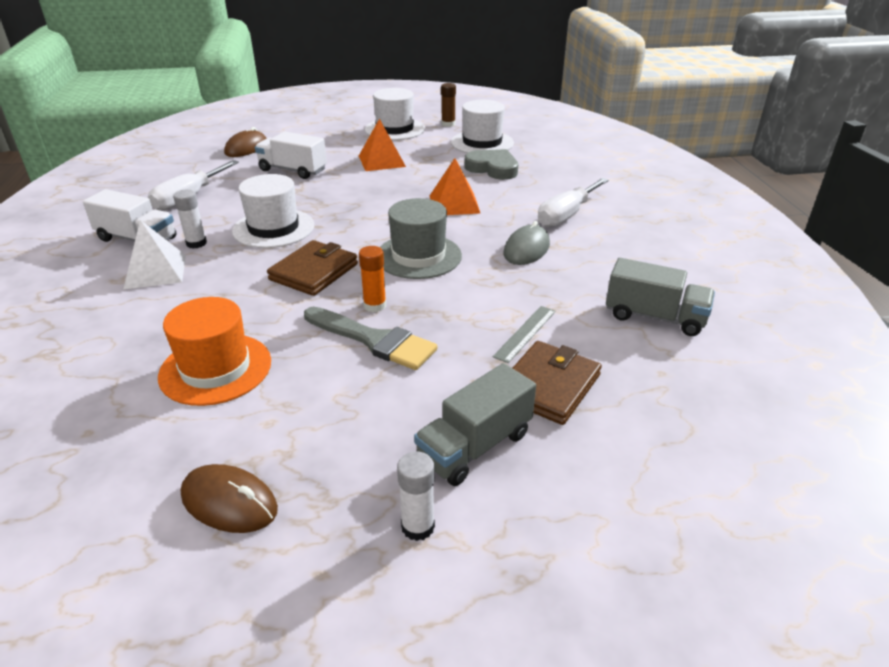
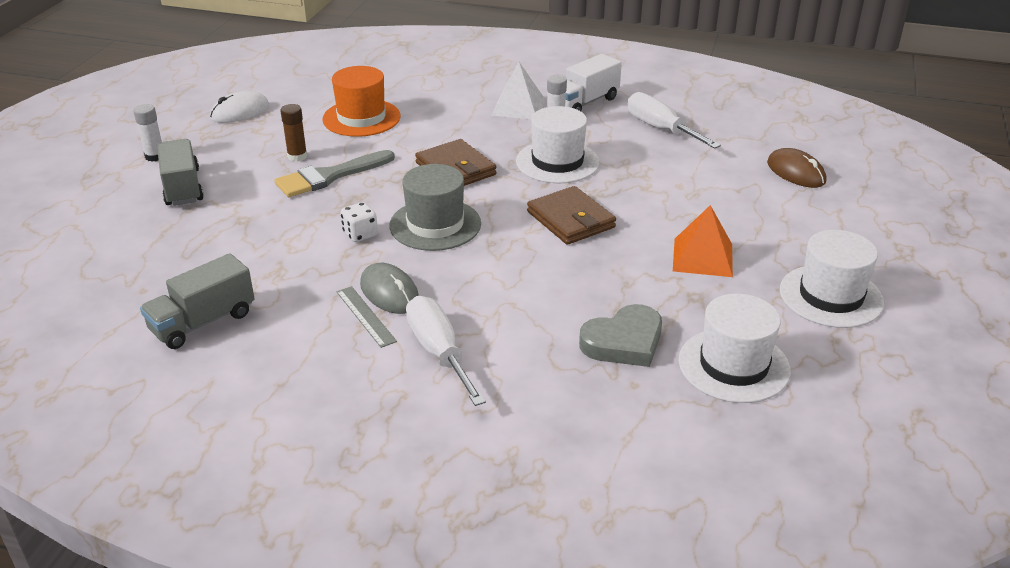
camera: 115 degrees right, 0 degrees up
brown mouse [181,464,278,533] -> white mouse [210,91,269,123]
white truck [255,131,327,179] -> none
orange glue stick [359,246,386,312] -> none
orange pyramid [430,158,480,215] -> none
brown glue stick [441,83,456,127] -> brown glue stick moved to [280,104,307,162]
grey ruler [493,306,556,363] -> grey ruler moved to [337,286,397,348]
brown wallet [513,341,602,425] -> brown wallet moved to [527,186,616,245]
none -> white dice [341,202,378,242]

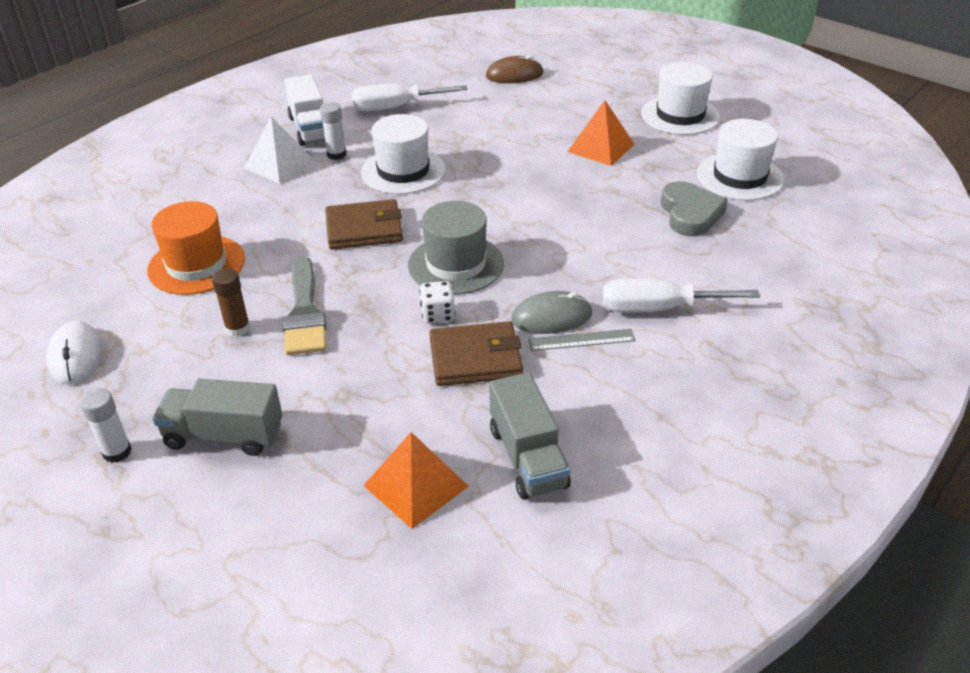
camera: 65 degrees left, 5 degrees up
brown wallet [527,186,616,245] -> brown wallet moved to [429,321,523,386]
none -> orange pyramid [363,432,469,529]

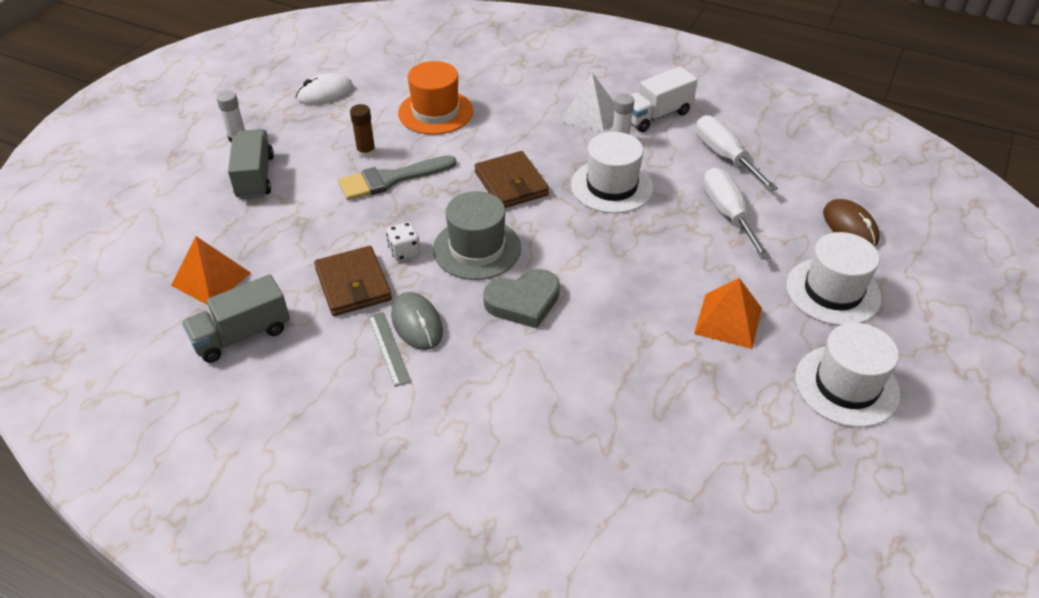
camera: 75 degrees right, 5 degrees up
white screwdriver [603,279,760,313] -> white screwdriver moved to [703,168,770,259]
grey heart [661,181,728,236] -> grey heart moved to [483,269,560,328]
white hat [697,119,784,200] -> white hat moved to [786,232,882,326]

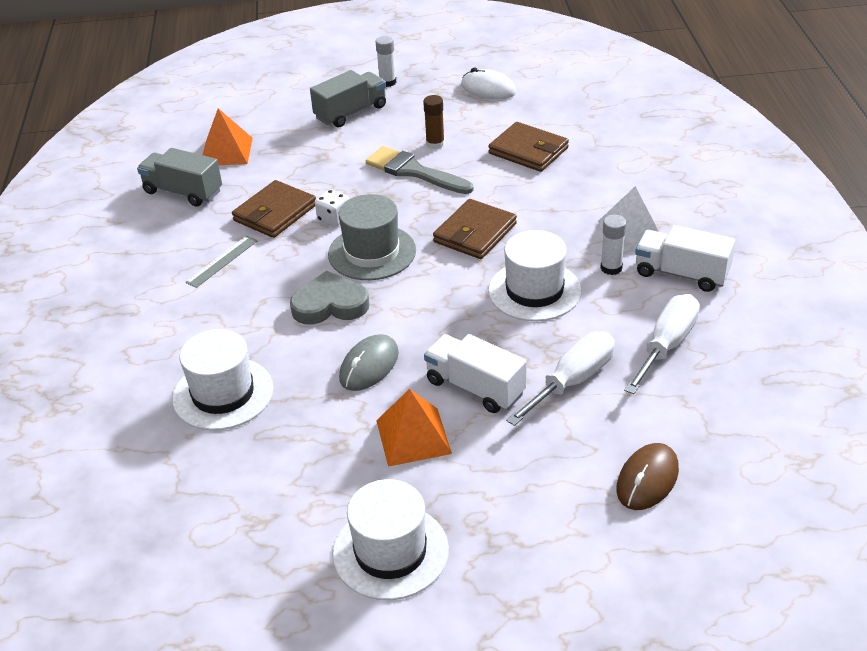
camera: 60 degrees right, 5 degrees down
grey mouse [391,292,443,350] -> grey mouse moved to [339,334,399,391]
orange hat [398,61,473,135] -> brown wallet [488,122,569,172]
grey heart [483,269,560,328] -> grey heart turned 135 degrees clockwise [290,271,369,325]
white hat [786,232,882,326] -> white hat moved to [172,329,273,430]
none -> white truck [424,334,527,413]

